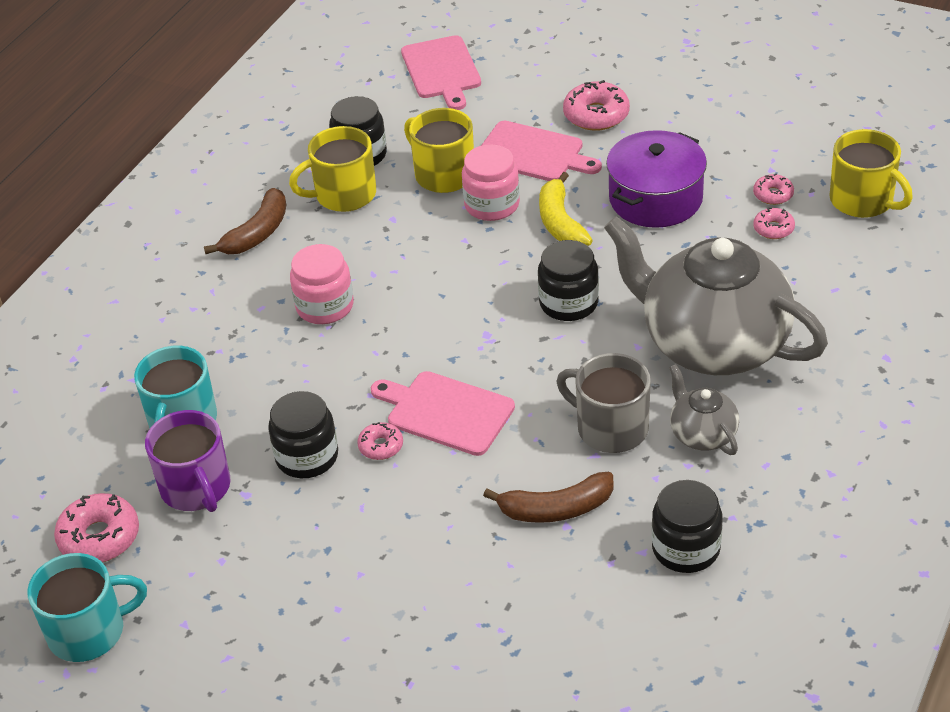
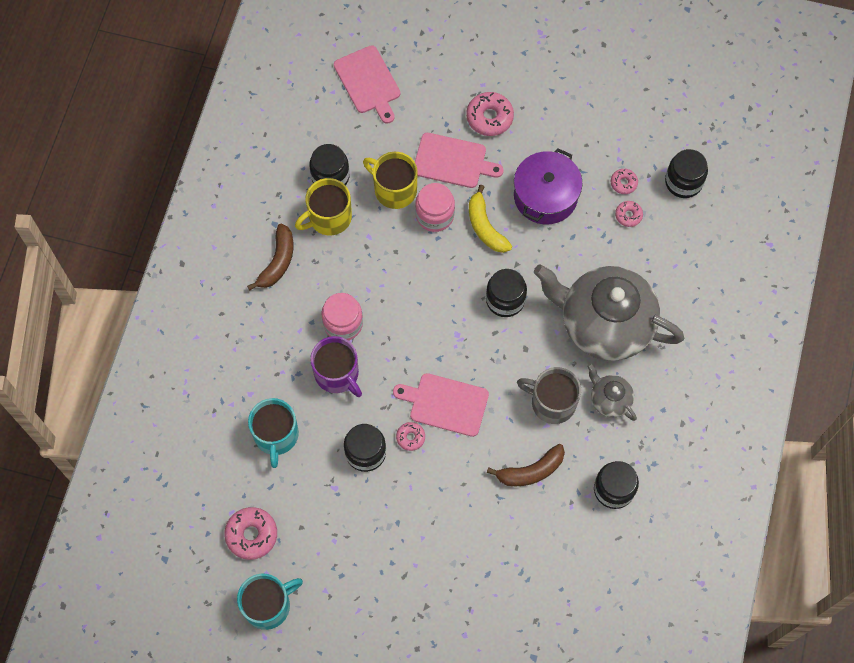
camera: 15 degrees left, 25 degrees up
purple mug [145,410,231,512] -> purple mug moved to [310,336,362,397]
yellow mug [829,129,913,218] -> black jar [665,149,708,198]

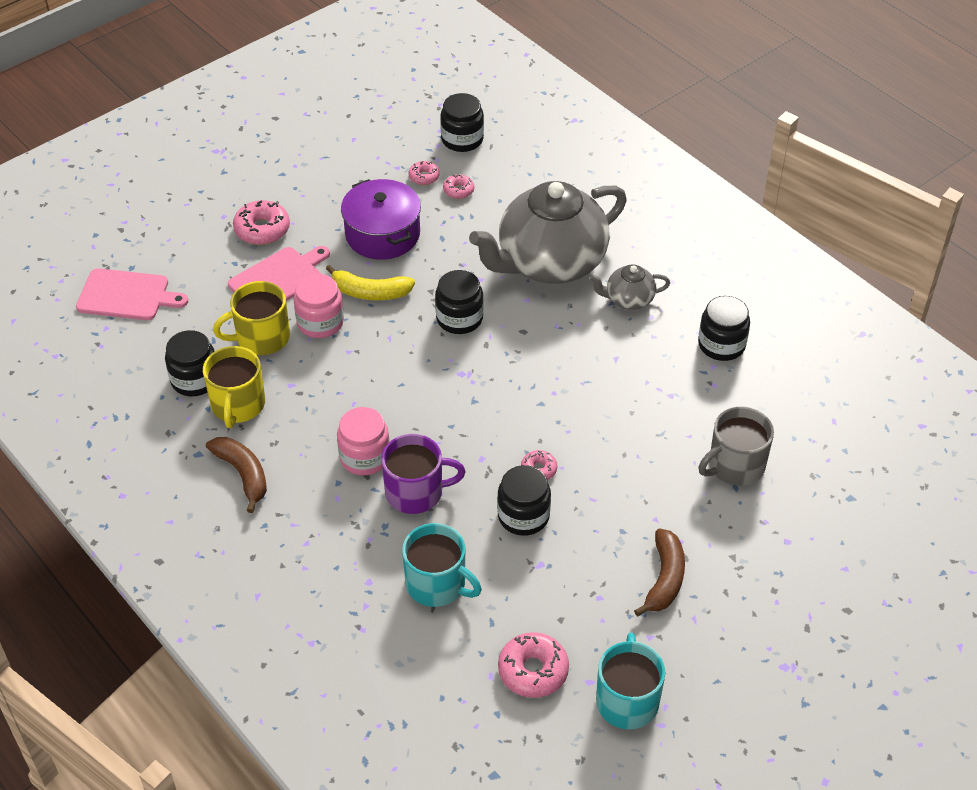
camera: 55 degrees left, 20 degrees down
pink cutting board [393,373,489,437] -> none
brown banana [487,444,565,486] -> brown banana moved to [634,529,685,617]
grey mug [517,367,581,424] -> grey mug moved to [699,407,774,486]

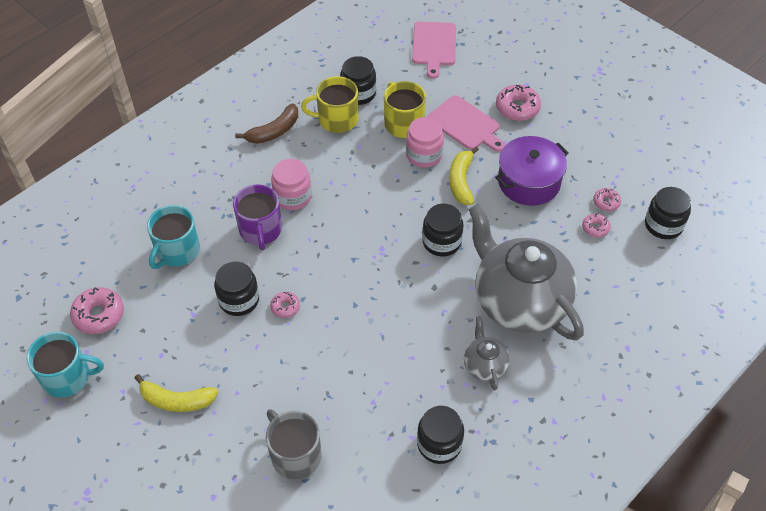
camera: 85 degrees right, 5 degrees up
brown banana [634,529,685,617] -> yellow banana [135,374,218,412]

